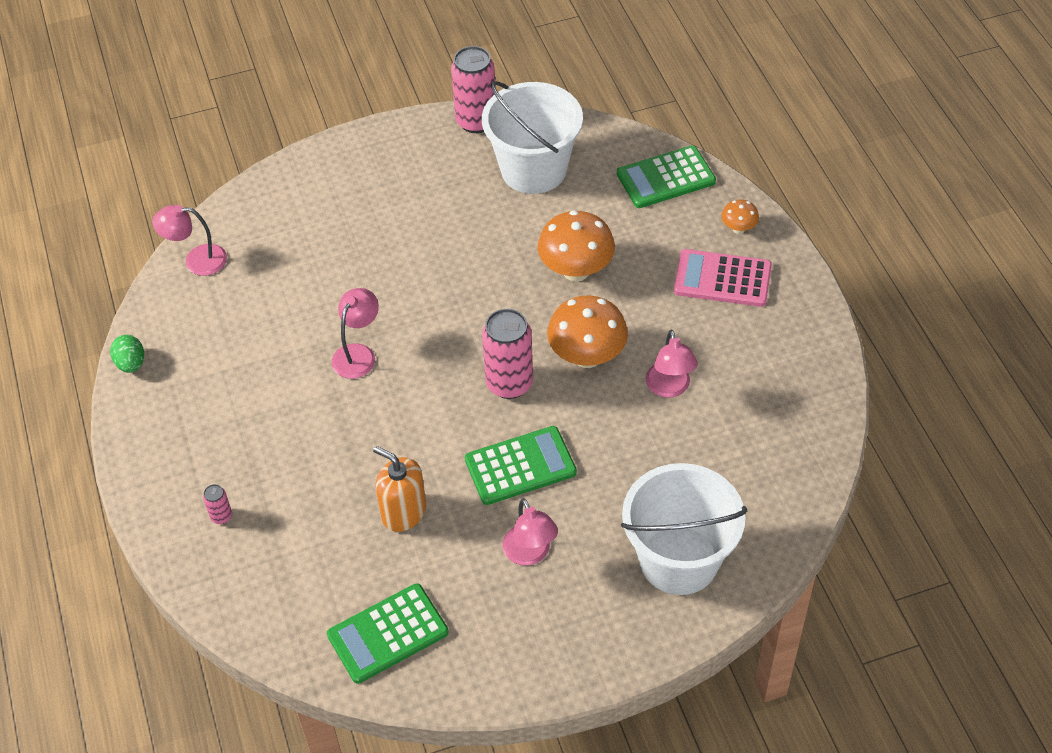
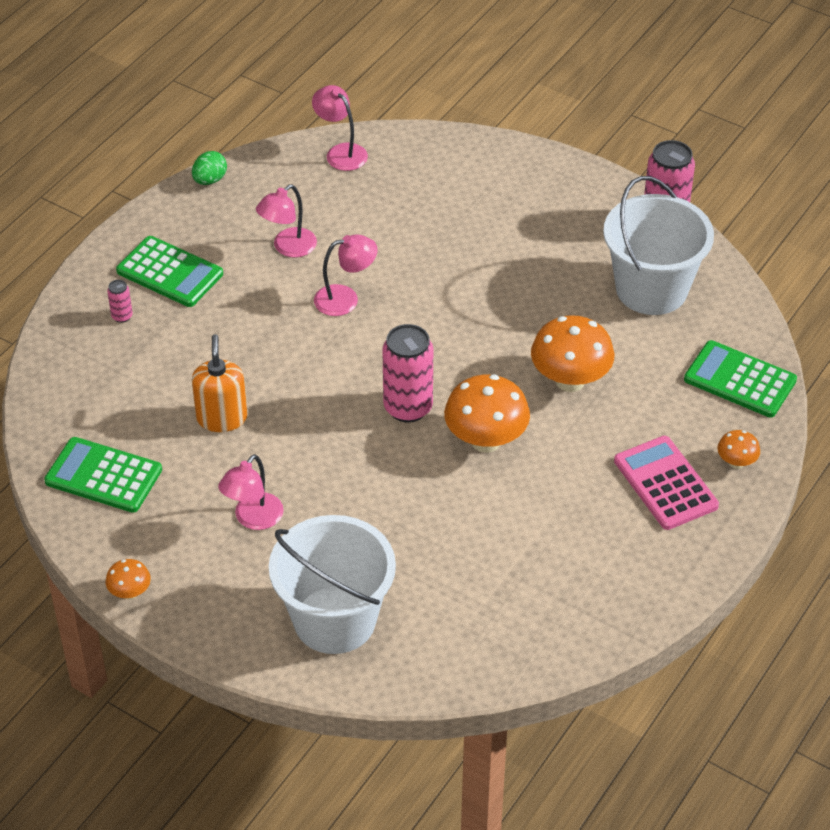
camera: 50 degrees right, 5 degrees down
green calculator [465,426,577,505] -> green calculator moved to [116,236,223,307]
pink lamp [646,330,698,398] -> pink lamp moved to [256,184,317,258]
none -> orange mushroom [105,559,151,600]

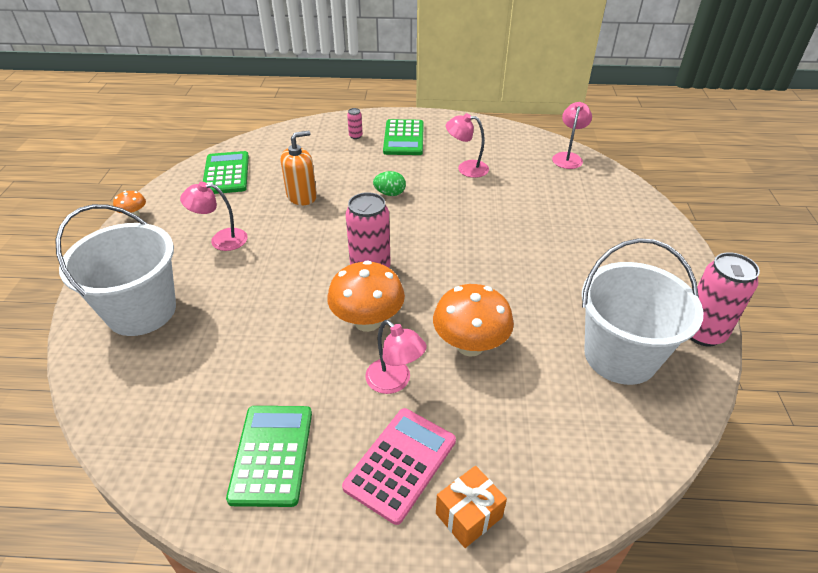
camera: 60 degrees right, 5 degrees down
green egg [192,151,227,185] -> green egg moved to [373,171,406,196]
pink lamp [314,234,378,316] -> pink lamp moved to [365,320,427,394]
green calculator [684,340,797,418] -> green calculator moved to [226,406,312,507]
orange mushroom [717,430,760,469] -> orange gift [436,466,507,548]

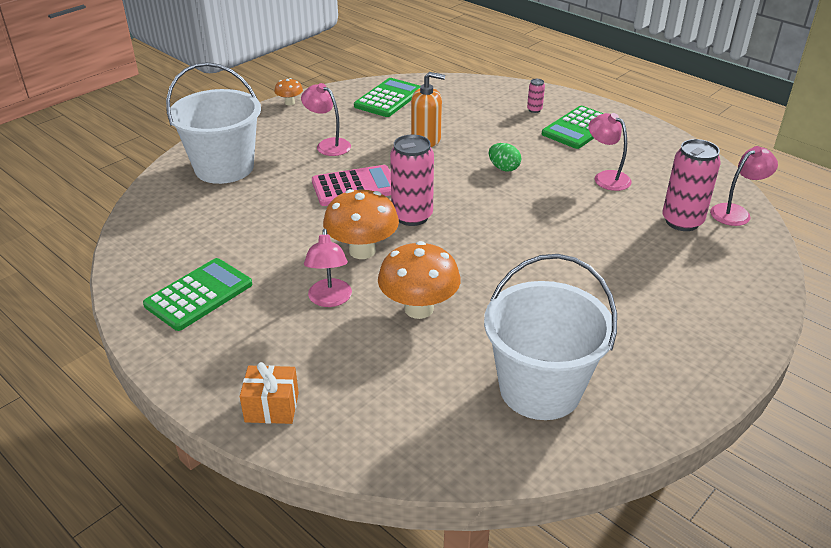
camera: 40 degrees right, 5 degrees down
pink calculator [342,408,456,525] -> pink calculator moved to [312,165,391,206]
pink can [690,252,760,346] -> pink can moved to [662,139,721,231]

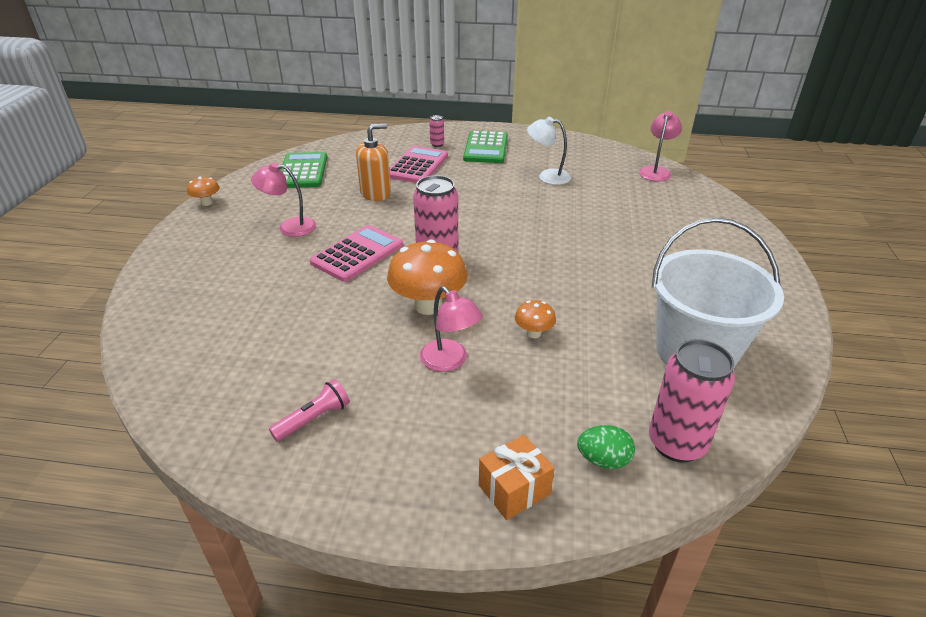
camera: 35 degrees left, 0 degrees up
green calculator [143,258,253,331] -> pink flashlight [269,379,350,442]
white bucket [166,62,261,184] -> none
orange mushroom [378,241,460,319] -> orange mushroom [515,300,556,338], size x0.50
green egg [489,143,521,172] -> green egg moved to [577,425,635,469]
pink lamp [588,113,632,191] -> white lamp [527,117,571,185]
pink can [662,139,721,231] -> pink can moved to [649,339,735,463]
none -> pink calculator [389,146,448,183]

